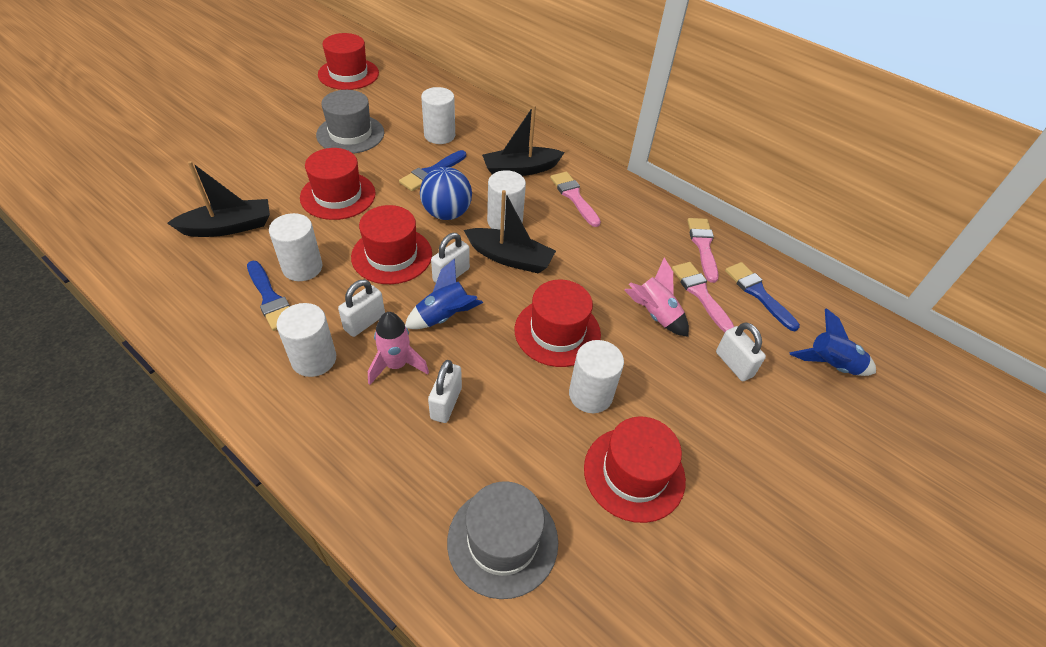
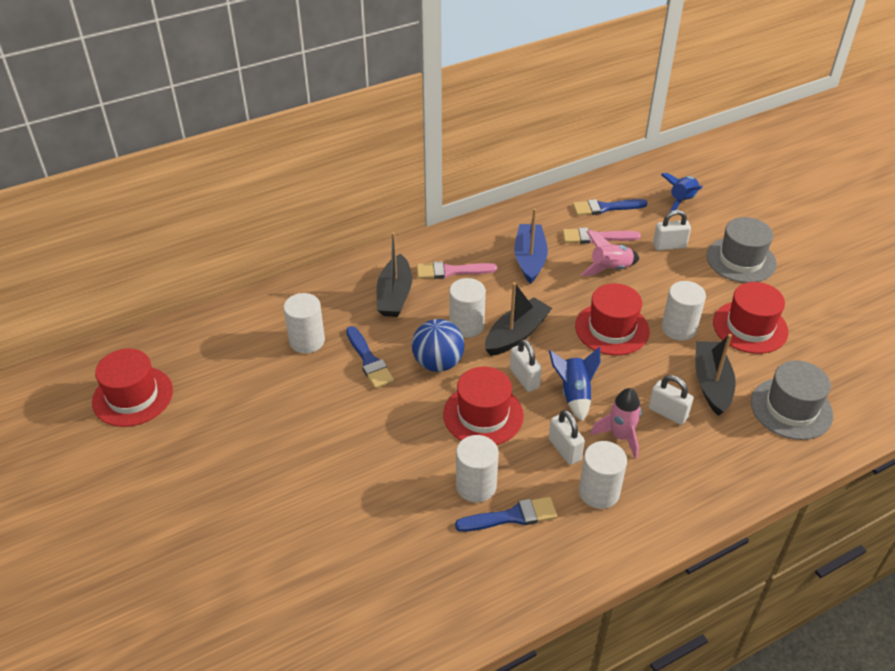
camera: 65 degrees left, 5 degrees down
black boat [167,161,270,237] -> black boat moved to [695,334,736,416]
red hat [300,148,376,220] -> none
grey hat [316,90,384,154] -> grey hat moved to [707,217,777,283]
pink brush [687,218,719,283] -> none
none -> blue boat [514,208,548,284]

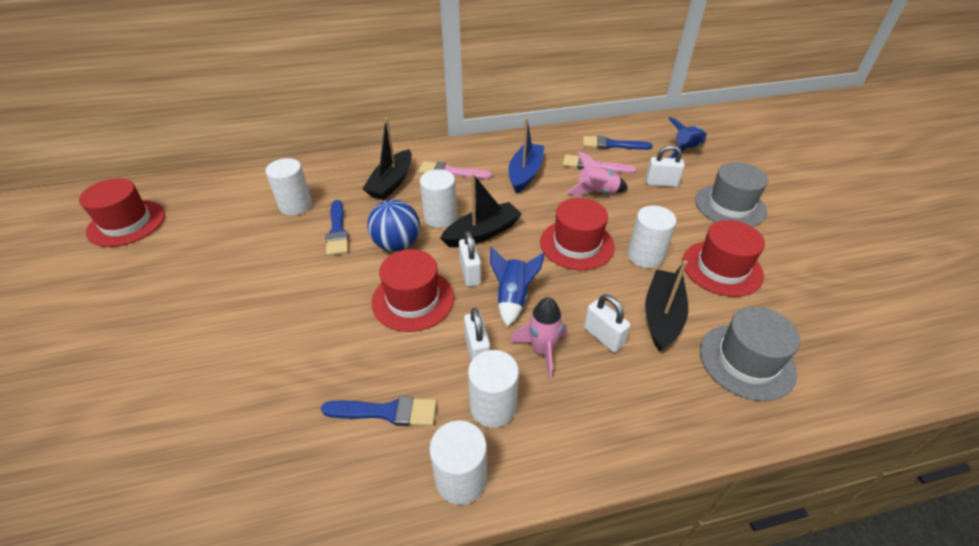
camera: 15 degrees right, 0 degrees up
white cylinder [456,435,499,502] -> white cylinder moved to [429,420,487,505]

